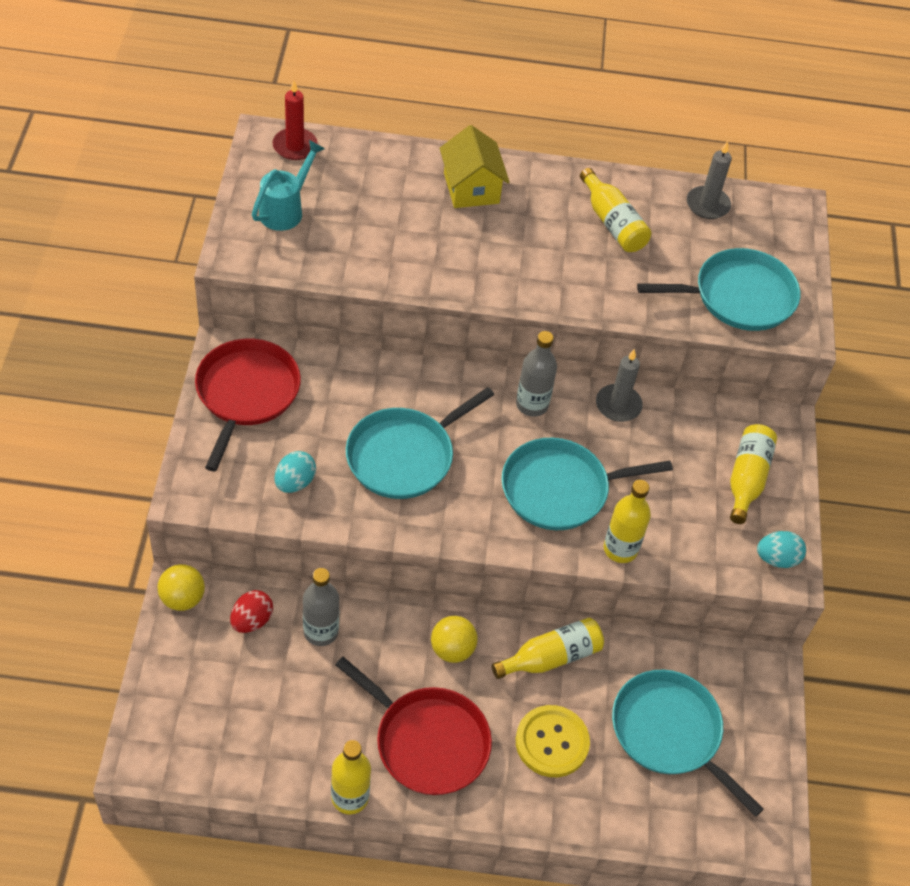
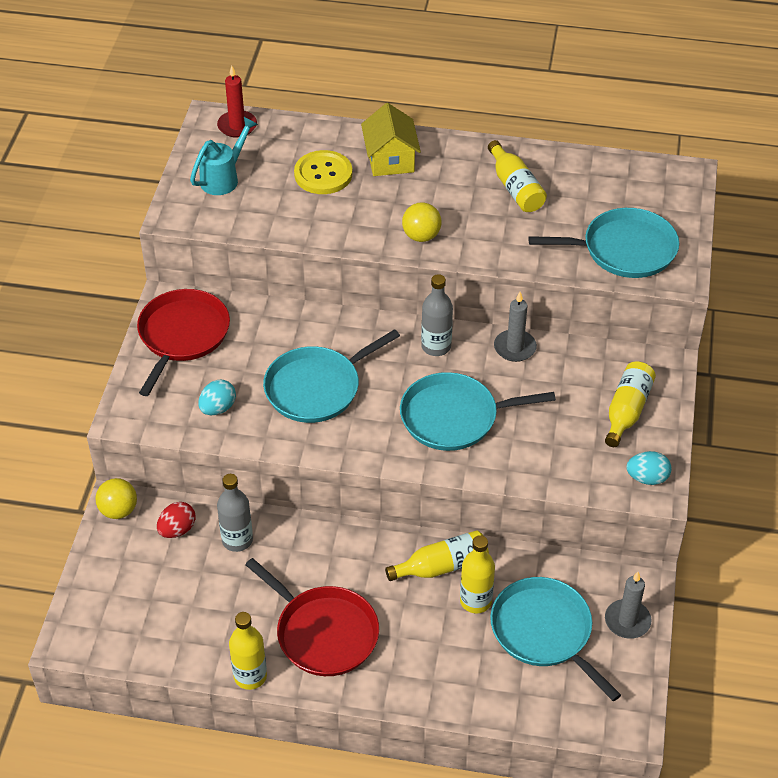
camera: 10 degrees right, 5 degrees down
yellow ball [431,616,478,663] -> yellow ball moved to [402,202,442,242]
yellow button [516,705,590,777] -> yellow button moved to [294,150,353,194]
yellow bottle [604,480,651,563] -> yellow bottle moved to [460,535,495,613]
grey candle [687,141,732,219] -> grey candle moved to [605,572,651,639]

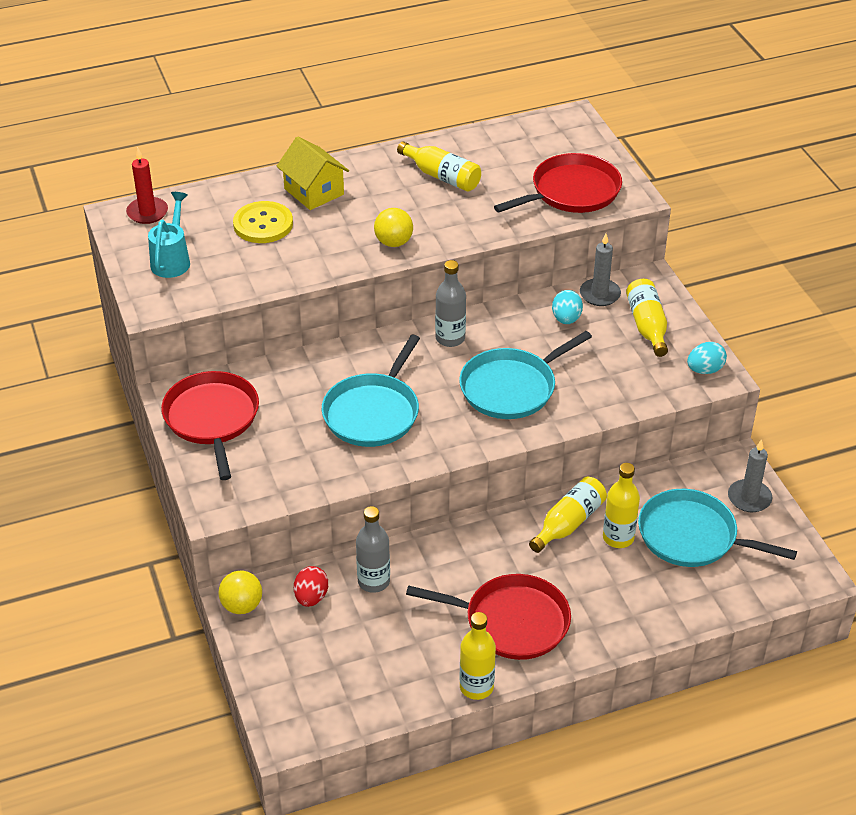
camera: 30 degrees left, 5 degrees down
turquoise egg [198,380,236,415] -> turquoise egg moved to [552,290,583,324]
grey candle [494,292,537,362] -> grey candle moved to [580,233,621,306]
turquoise pan [528,208,679,278] -> red pan [494,153,622,213]

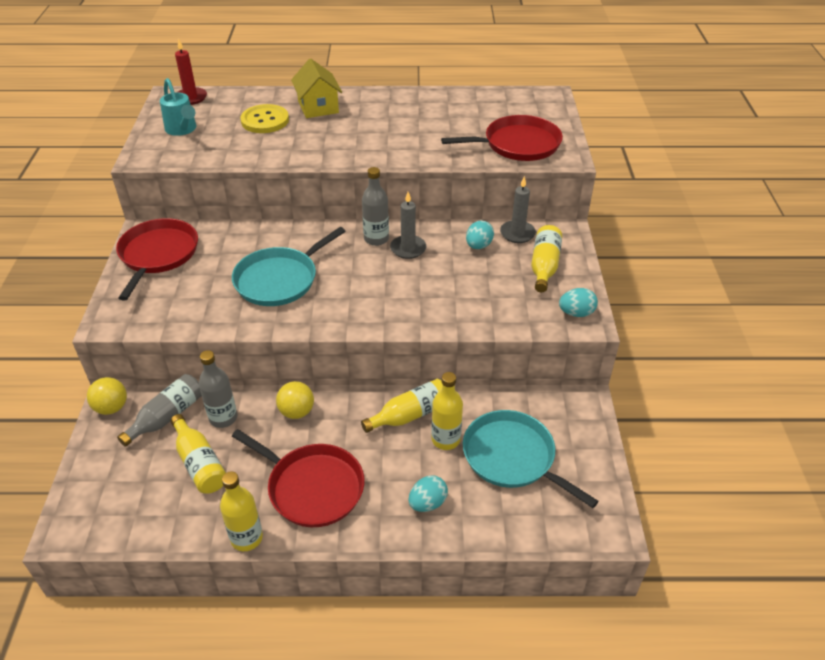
camera: 20 degrees right, 0 degrees up
turquoise watering can [148,192,190,278] -> turquoise watering can turned 120 degrees clockwise [160,78,196,136]
red egg [294,566,328,607] -> grey bottle [117,374,202,447]
yellow ball [374,208,413,247] -> yellow ball moved to [276,381,314,419]
yellow bottle [397,141,481,192] -> yellow bottle moved to [171,414,226,494]
turquoise pan [459,331,592,419] -> none
grey candle [728,439,772,512] -> grey candle moved to [390,192,426,259]
none -> turquoise egg [408,476,448,512]

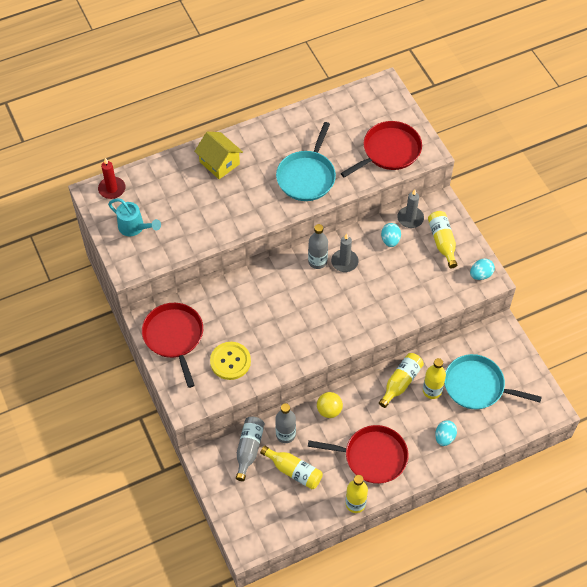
camera: 25 degrees left, 15 degrees up
yellow ball [87,377,127,415] -> none
turquoise pan [232,227,345,306] -> turquoise pan moved to [276,122,336,201]
yellow button [240,104,289,133] -> yellow button moved to [210,342,251,380]

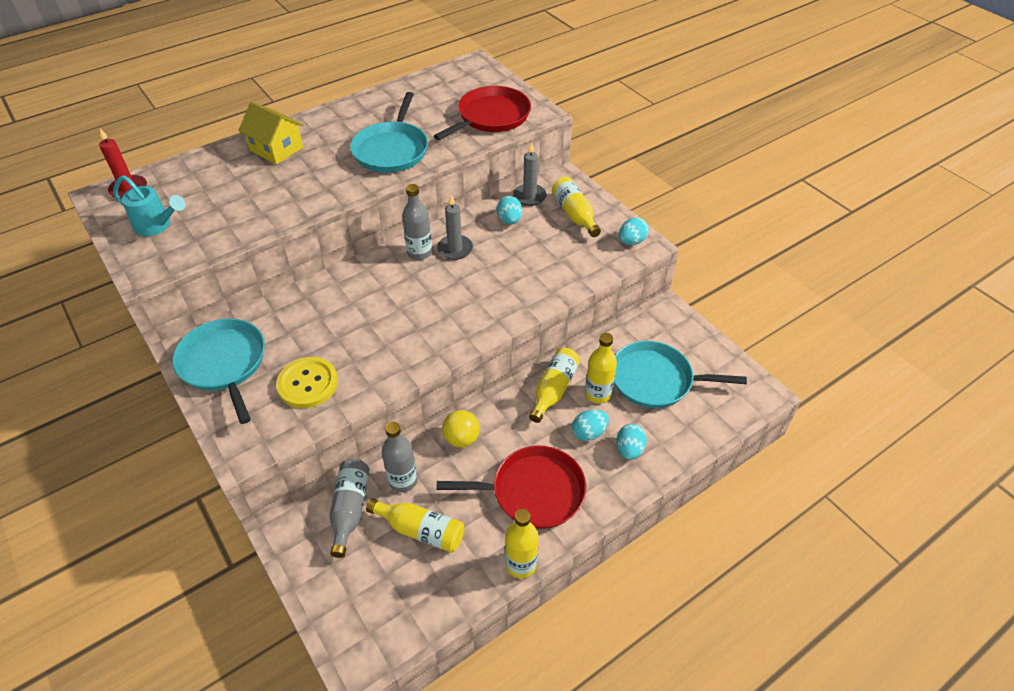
camera: 10 degrees left, 10 degrees down
red pan [142,303,203,388] -> turquoise pan [172,318,265,424]
none -> turquoise egg [572,409,609,441]

